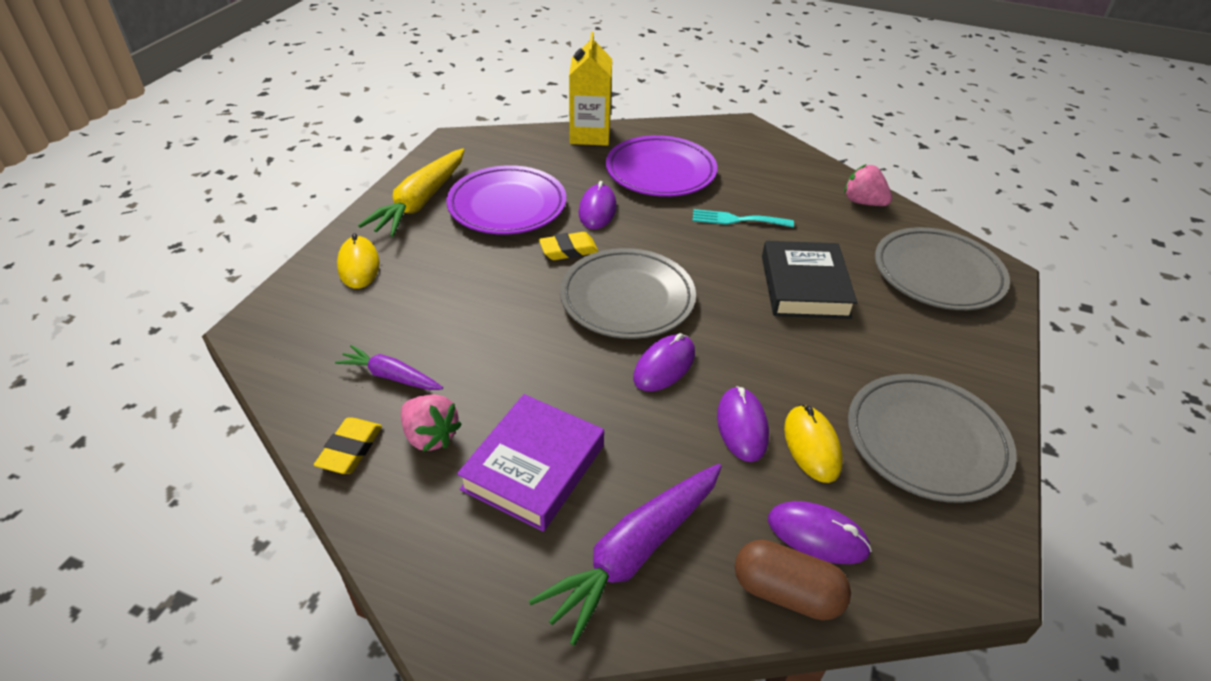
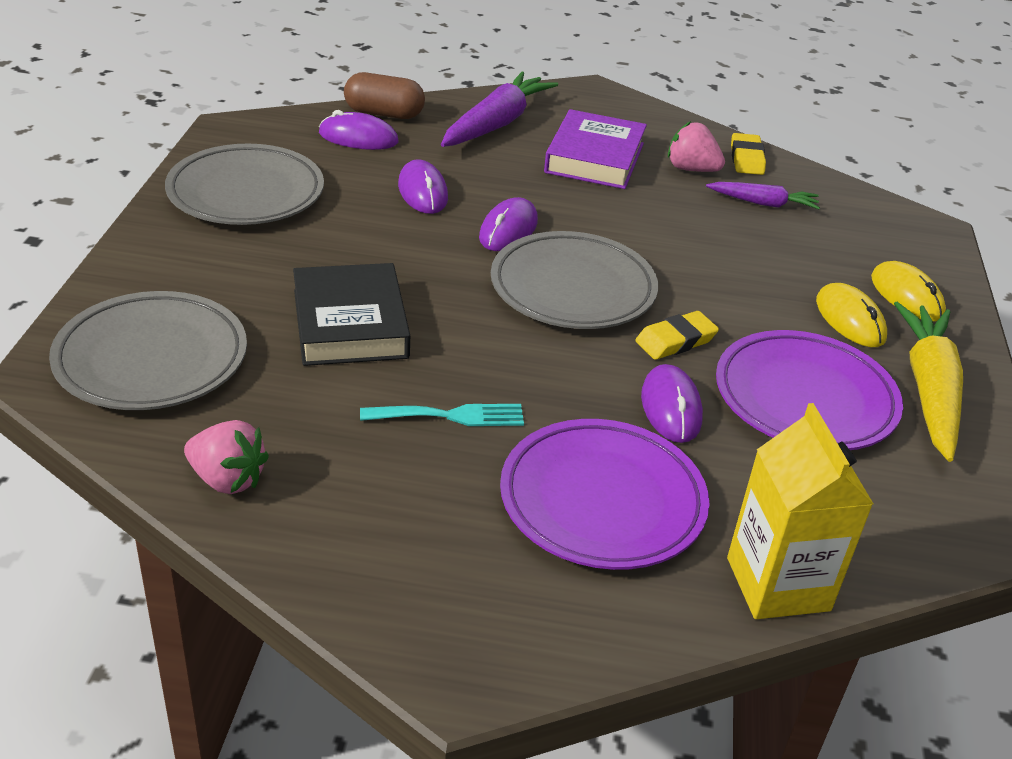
camera: 165 degrees right, 5 degrees down
yellow mouse [784,405,843,483] -> yellow mouse moved to [816,283,887,347]

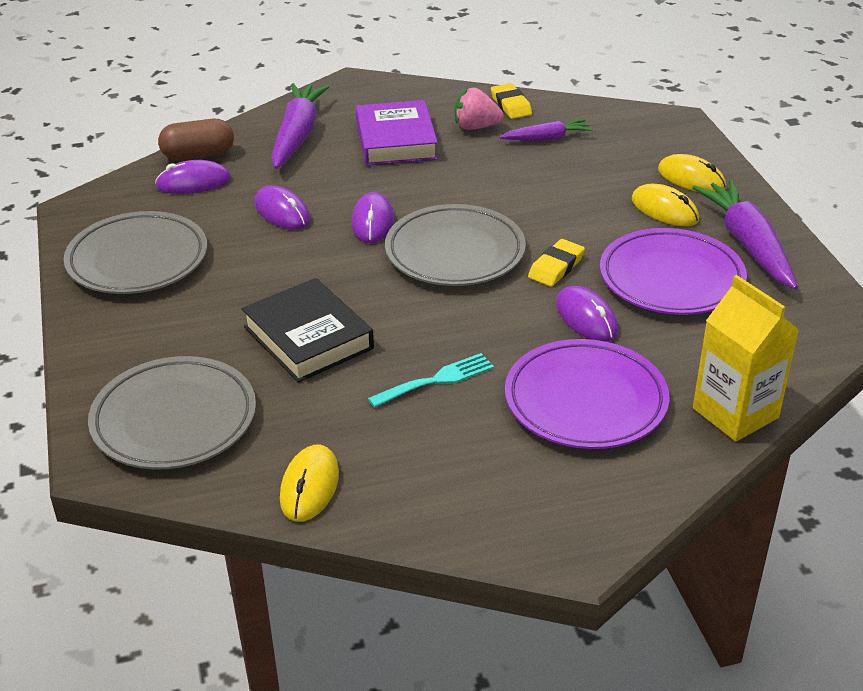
camera: 20 degrees left, 0 degrees up
pink strawberry [184,420,269,494] -> yellow mouse [280,444,339,522]
yellow carrot [894,302,963,462] -> purple carrot [692,180,798,289]

